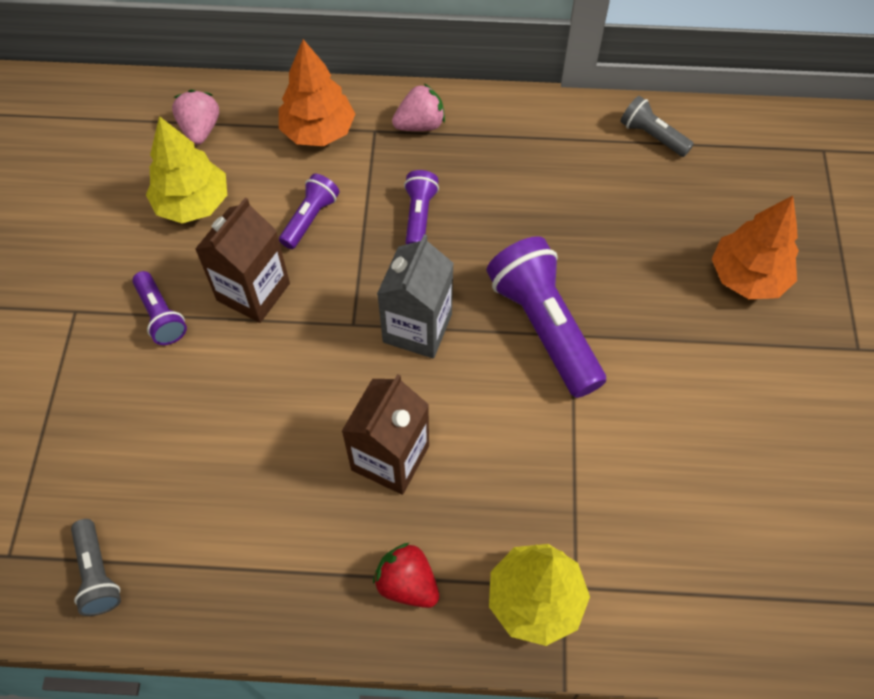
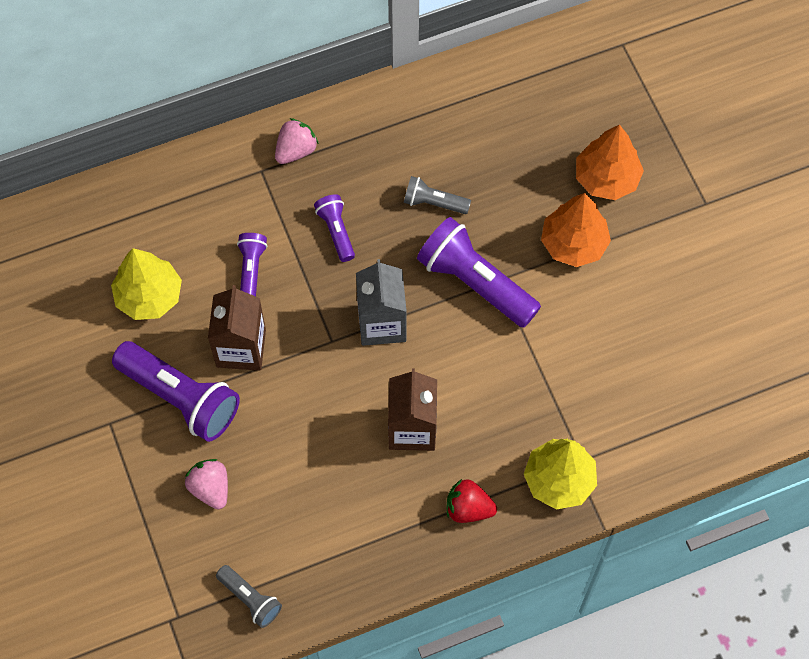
camera: 25 degrees left, 5 degrees up
purple flashlight [132,271,187,345] -> purple flashlight [112,341,240,442], size x1.91
pink strawberry [172,90,219,145] -> pink strawberry moved to [185,459,228,509]
orange tree [279,39,355,146] -> orange tree moved to [541,193,611,267]
grey flashlight [620,96,694,157] -> grey flashlight moved to [404,176,471,214]

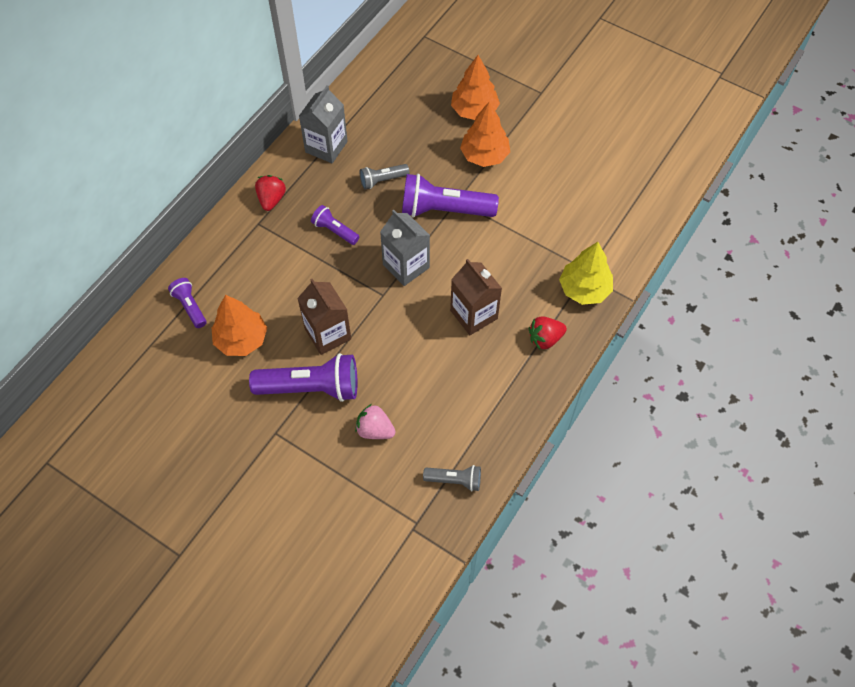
camera: 35 degrees left, 5 degrees down
yellow tree [111,248,182,320] -> orange tree [211,295,267,356]
purple flashlight [237,233,267,296] -> purple flashlight moved to [168,278,206,328]
pink strawberry [275,118,319,164] -> red strawberry [255,175,286,211]
none -> grey carton [299,85,348,163]

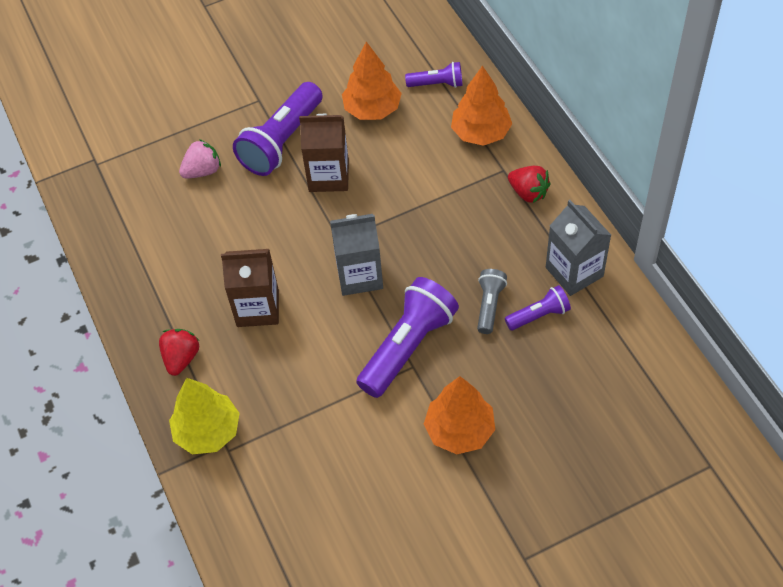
camera: 125 degrees right, 5 degrees down
purple flashlight [311,205,359,245] -> purple flashlight moved to [505,285,571,330]
grey flashlight [423,465,481,491] -> none
orange tree [451,55,500,120] -> orange tree moved to [451,65,512,146]

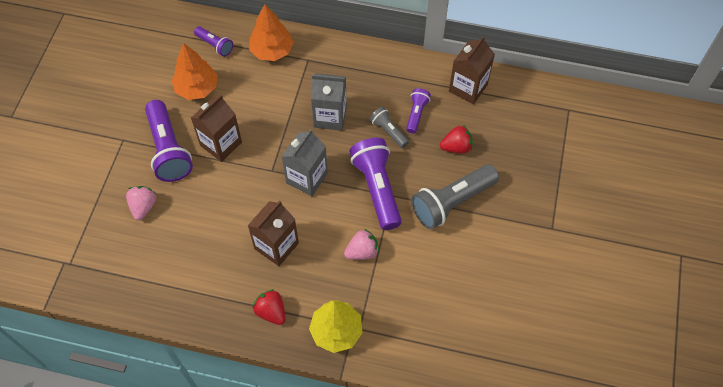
camera: 55 degrees left, 5 degrees up
purple flashlight [405,62,462,88] -> purple flashlight turned 90 degrees clockwise [194,26,233,57]
orange tree [424,376,495,454] -> grey flashlight [411,164,499,229]
red strawberry [508,166,551,203] -> red strawberry moved to [440,125,473,153]
grey carton [546,200,611,296] -> grey carton moved to [311,73,347,130]
none -> pink strawberry [344,229,379,260]
none -> brown carton [449,36,495,104]

